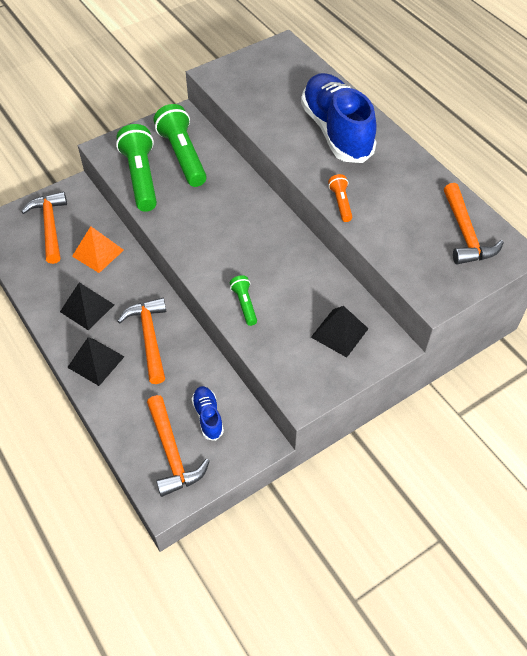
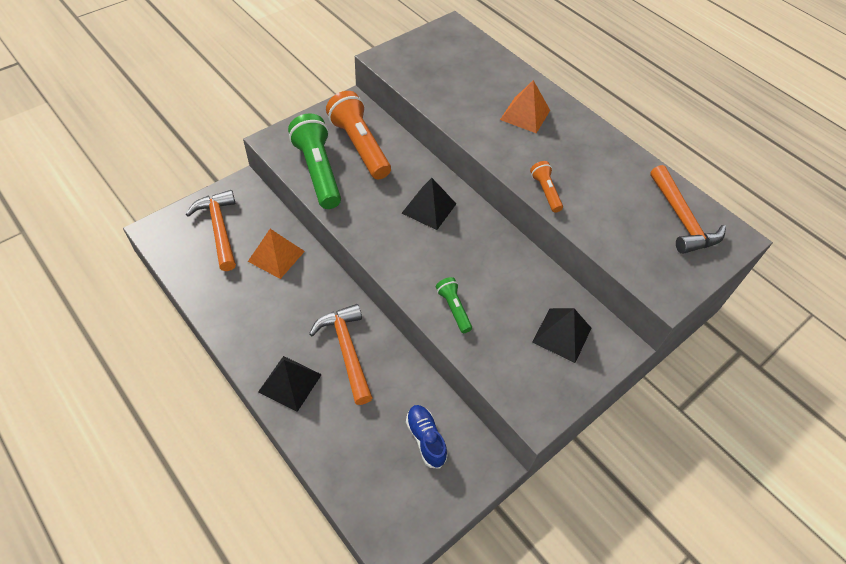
camera: 10 degrees left, 0 degrees up
black pyramid [60,282,114,330] -> black pyramid moved to [402,178,456,230]
orange hammer [147,395,210,497] -> none
green flashlight [154,104,207,187] -> orange flashlight [326,91,391,179]
blue shoe [301,73,377,163] -> orange pyramid [500,80,550,133]

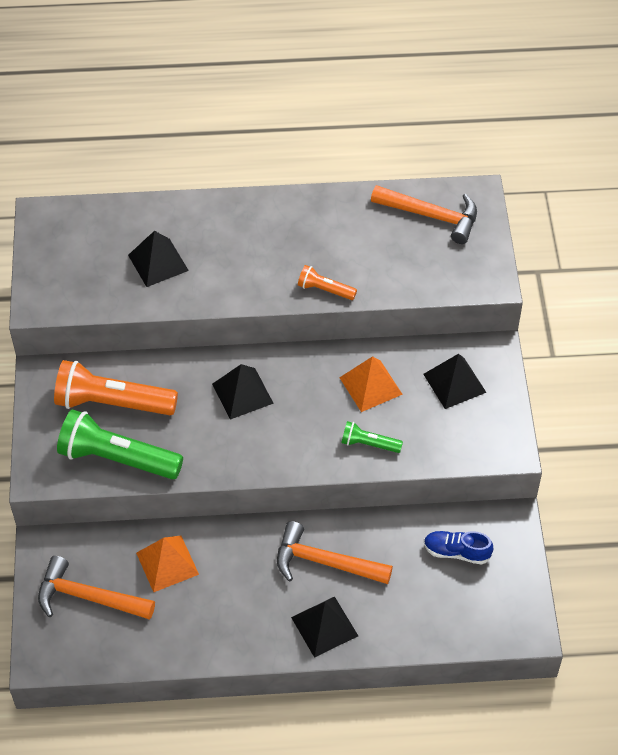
camera: 50 degrees left, 0 degrees up
orange pyramid [500,80,550,133] -> orange pyramid moved to [339,356,403,412]
none -> black pyramid [128,231,189,287]

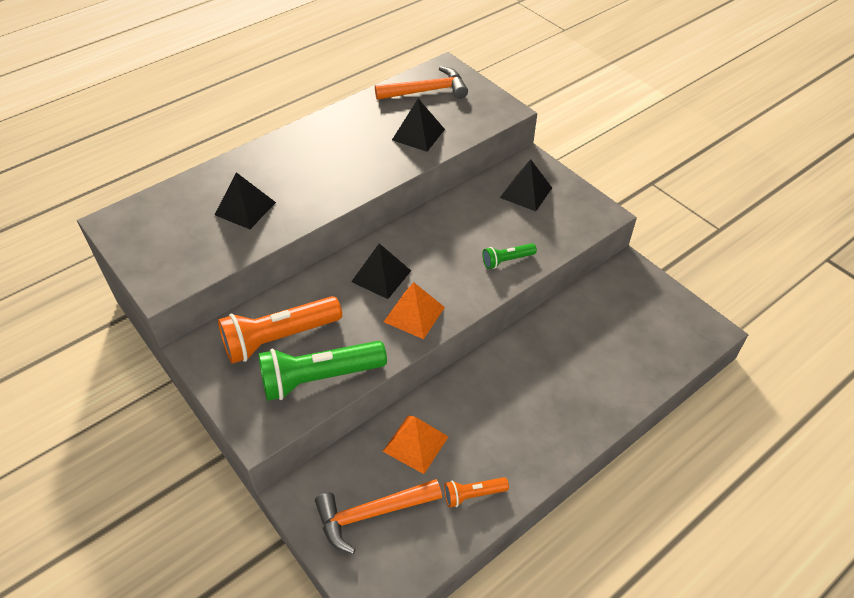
camera: 35 degrees left, 5 degrees down
orange hammer [277,521,393,584] -> none
black pyramid [291,596,358,658] -> black pyramid moved to [392,99,445,152]
orange flashlight [298,265,357,300] -> orange flashlight moved to [444,477,509,507]
orange pyramid [339,356,403,412] -> orange pyramid moved to [384,282,445,339]
blue shoe [424,531,493,565] -> none

